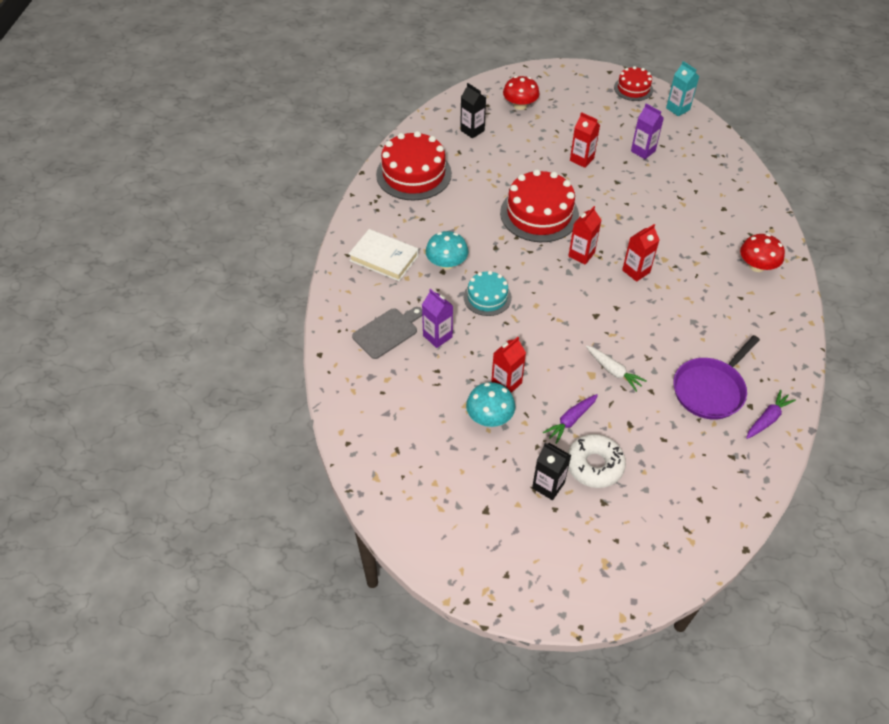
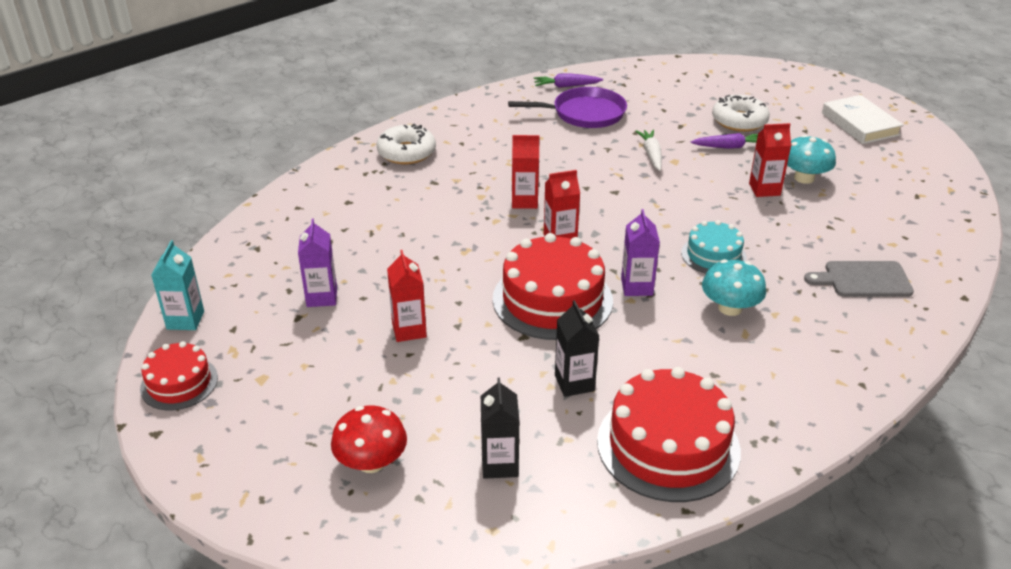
camera: 140 degrees left, 15 degrees down
white book [349,229,419,281] -> white book moved to [822,95,903,144]
purple carton [422,289,453,348] -> purple carton moved to [621,209,660,296]
black carton [532,443,571,500] -> black carton moved to [555,300,599,397]
red mushroom [740,234,785,272] -> white donut [377,124,436,165]

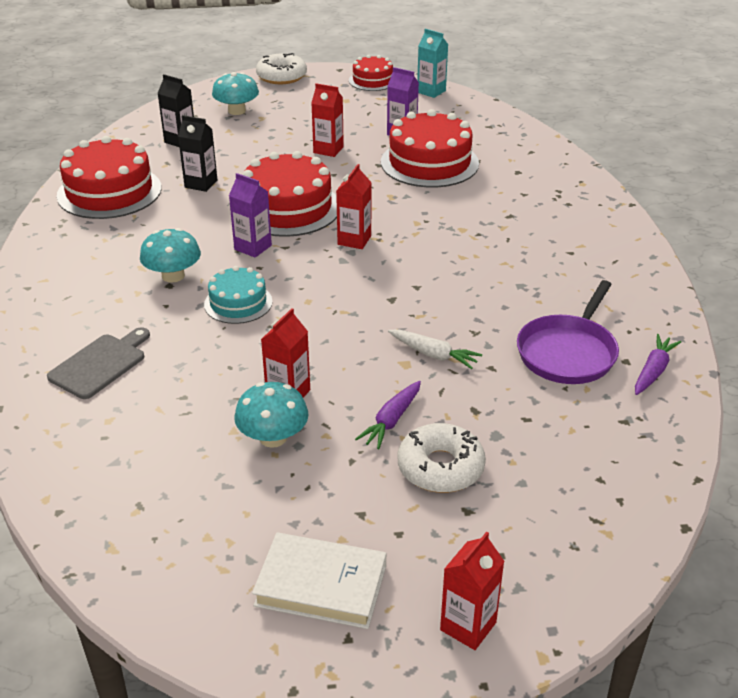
camera: 125 degrees right, 0 degrees up
red mushroom [331,406,407,473] -> turquoise mushroom [212,72,259,115]
white donut [377,124,436,165] -> white donut moved to [256,53,307,84]
red carton [512,135,539,209] -> red carton moved to [440,532,504,650]
none -> red cake [381,109,479,187]

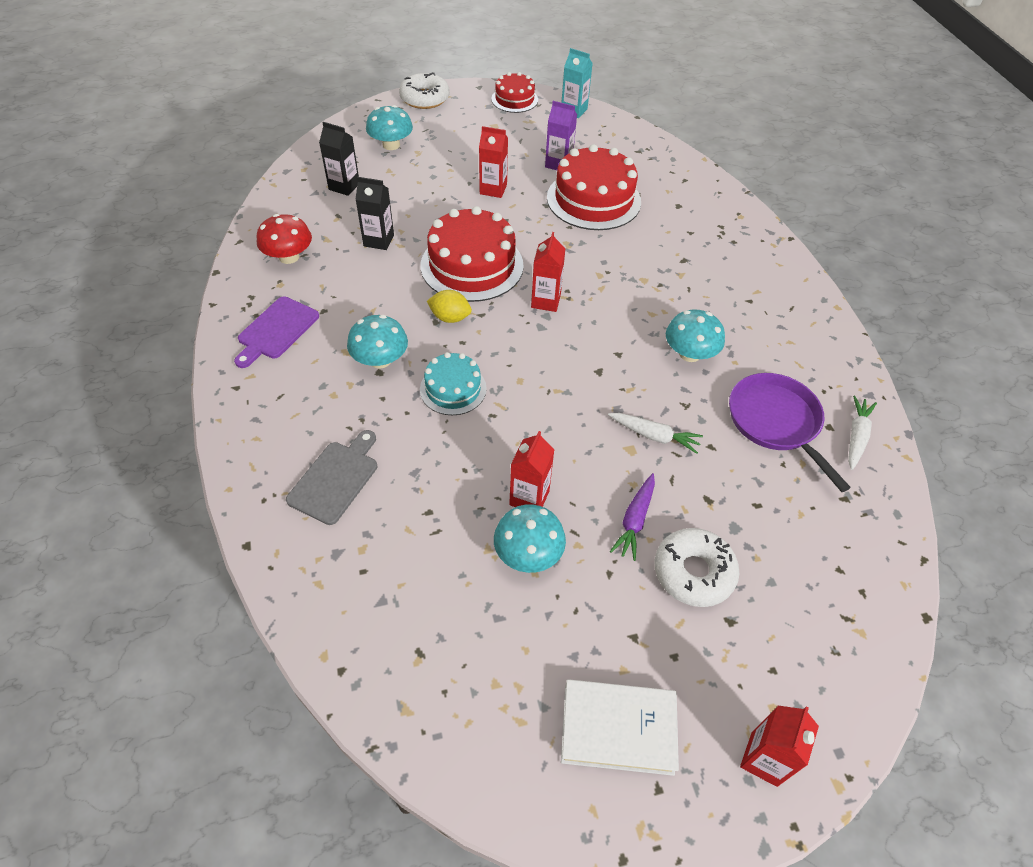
camera: 10 degrees left, 15 degrees up
red cake [57,136,162,219] -> red mushroom [257,214,312,264]
purple carton [229,173,272,258] -> yellow lemon [427,290,472,323]
purple pan [517,280,619,384] -> purple pan turned 135 degrees clockwise [729,373,851,492]
purple carrot [635,334,681,395] -> white carrot [848,396,877,470]
none -> purple cutting board [234,296,319,368]
none -> turquoise mushroom [666,309,725,362]

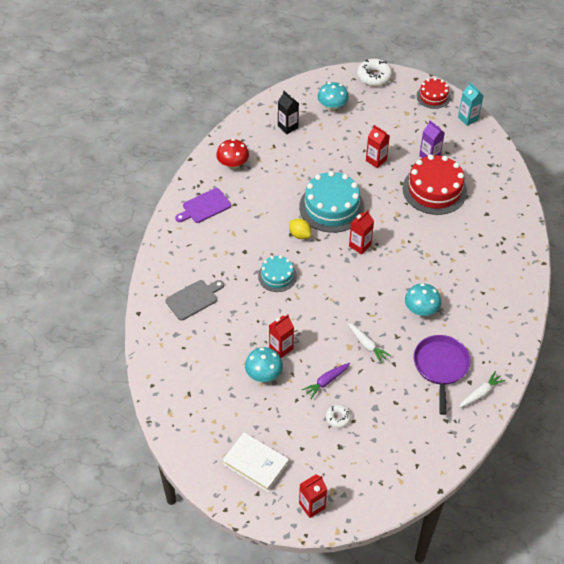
camera: 30 degrees right, 0 degrees up
turquoise mushroom [347,315,408,369] -> none
black carton [355,177,394,250] -> none
red cake [421,206,524,302] -> turquoise cake [299,171,364,233]
white donut [655,528,739,607] -> white donut [326,404,351,428], size x0.57

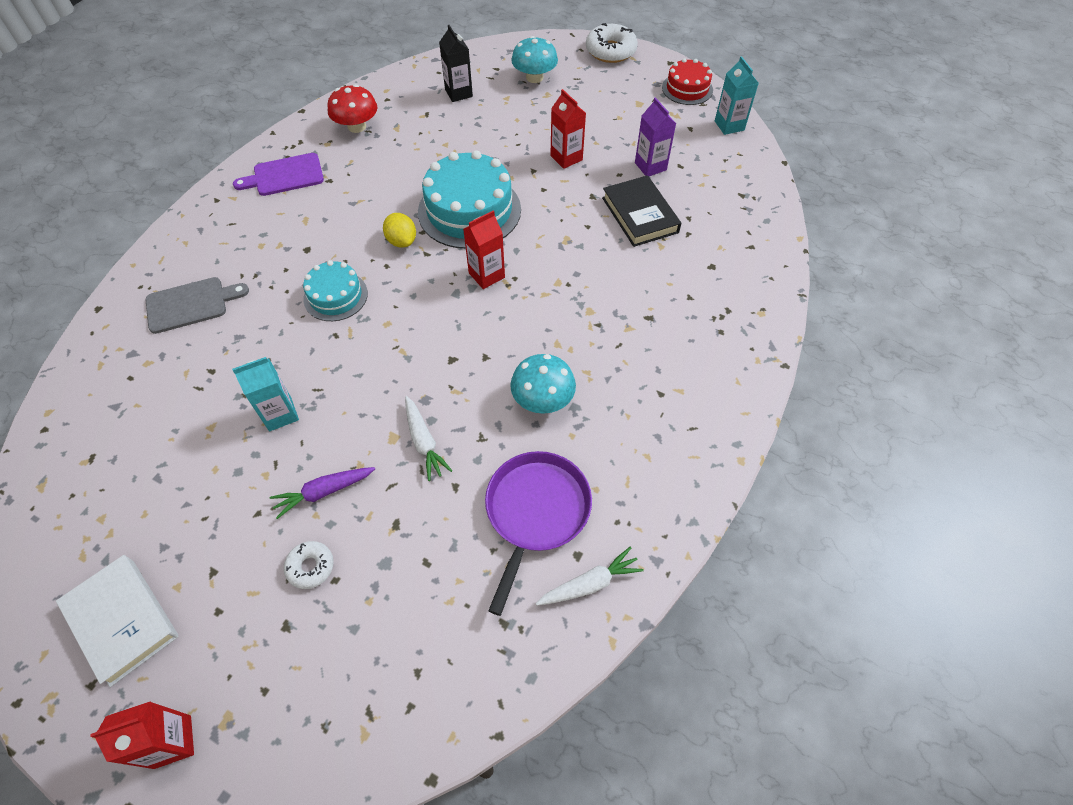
camera: 15 degrees right, 5 degrees up
turquoise mushroom [245,347,283,382] -> none
red carton [269,315,294,358] -> turquoise carton [232,357,299,431]
red cake [403,154,467,215] -> black book [602,175,681,247]

